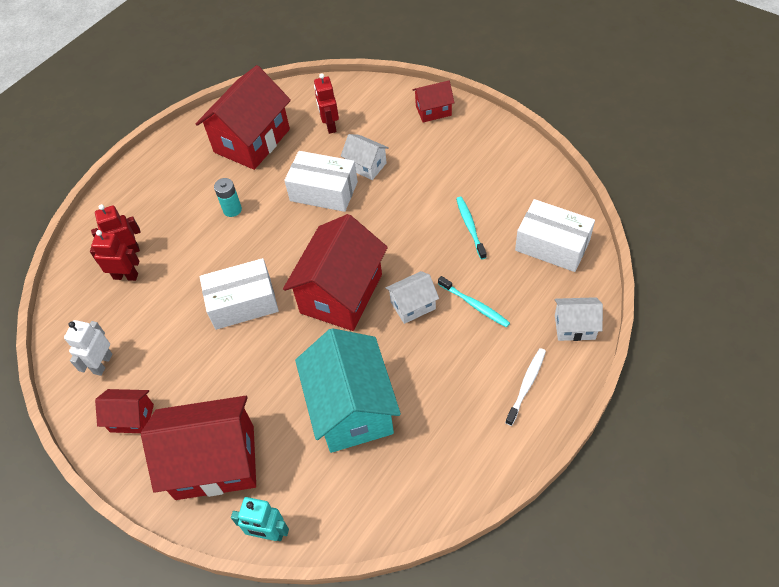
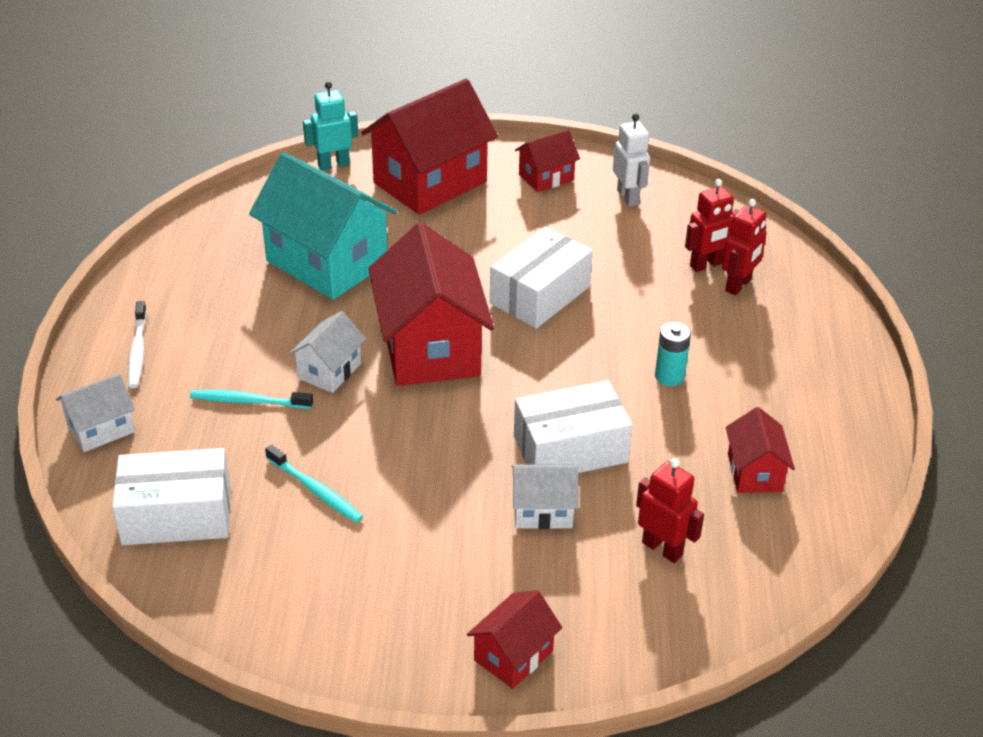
camera: 140 degrees right, 15 degrees down
red house [196,65,291,170] -> red house [726,407,795,493], size x0.49

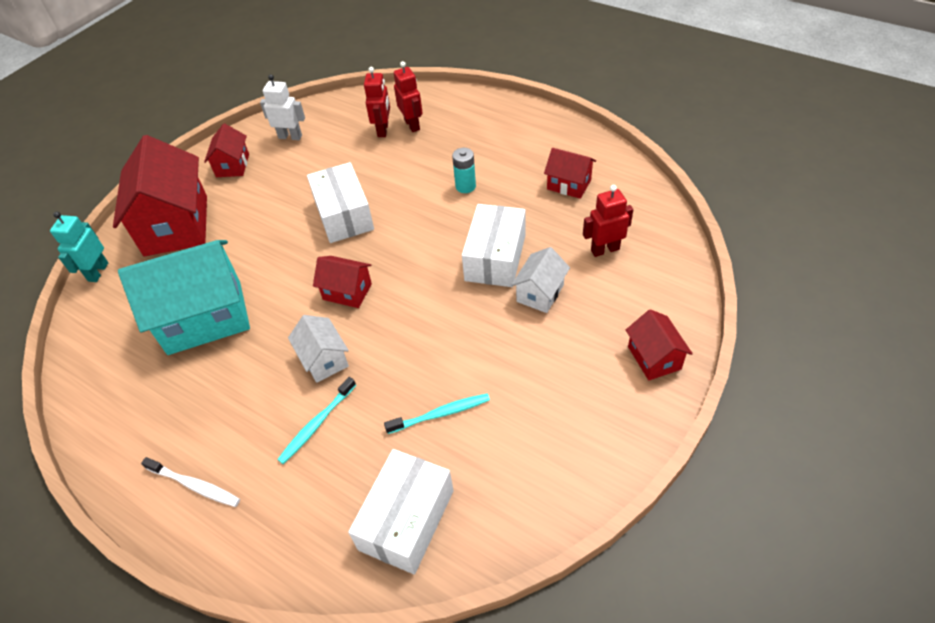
camera: 55 degrees left, 10 degrees up
white house [56,373,135,452] -> none
red house [368,222,494,386] -> red house [313,256,372,308], size x0.49

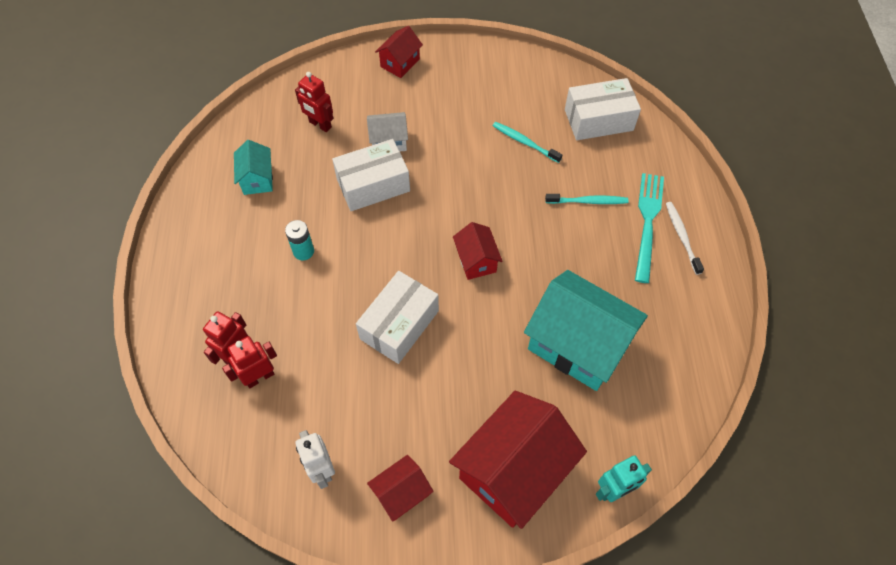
camera: 130 degrees left, 10 degrees up
white house [288,315,349,383] -> none
red house [544,148,596,199] -> turquoise house [234,140,273,195]
none -> turquoise fork [635,173,664,283]

